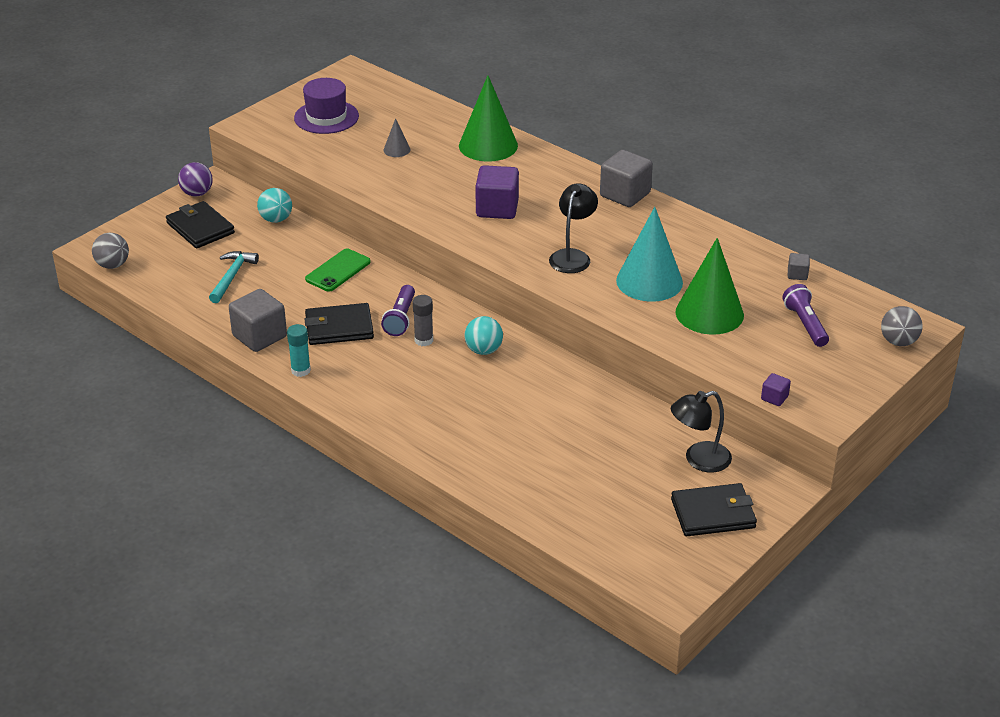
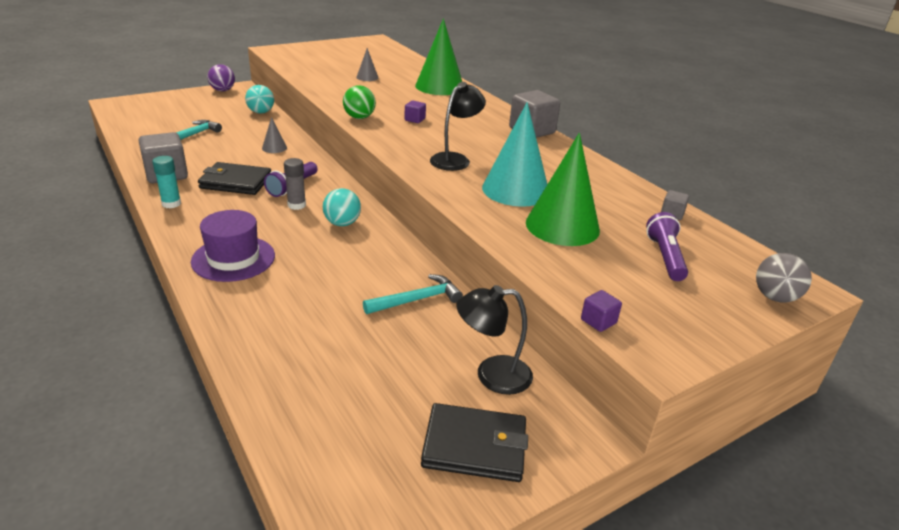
camera: 15 degrees right, 5 degrees down
grey ball [92,233,129,269] -> none
black wallet [166,201,235,249] -> none
purple hat [294,78,359,134] -> purple hat moved to [191,210,275,282]
green phone [305,248,371,292] -> grey cone [262,117,287,153]
purple cube [475,165,519,219] -> purple cube [404,101,426,123], size x0.48
none -> green ball [343,85,376,119]
none -> turquoise hammer [363,274,463,314]

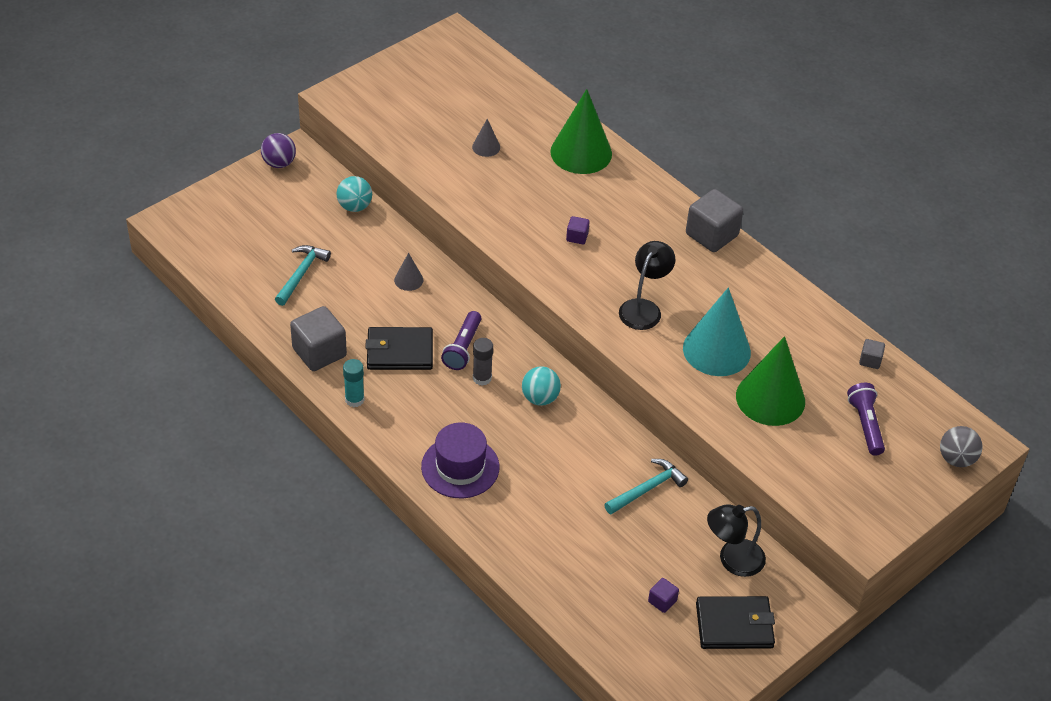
camera: 10 degrees left, 15 degrees up
green ball [343,85,376,119] -> none
purple cube [581,290,622,332] -> purple cube moved to [648,578,679,613]

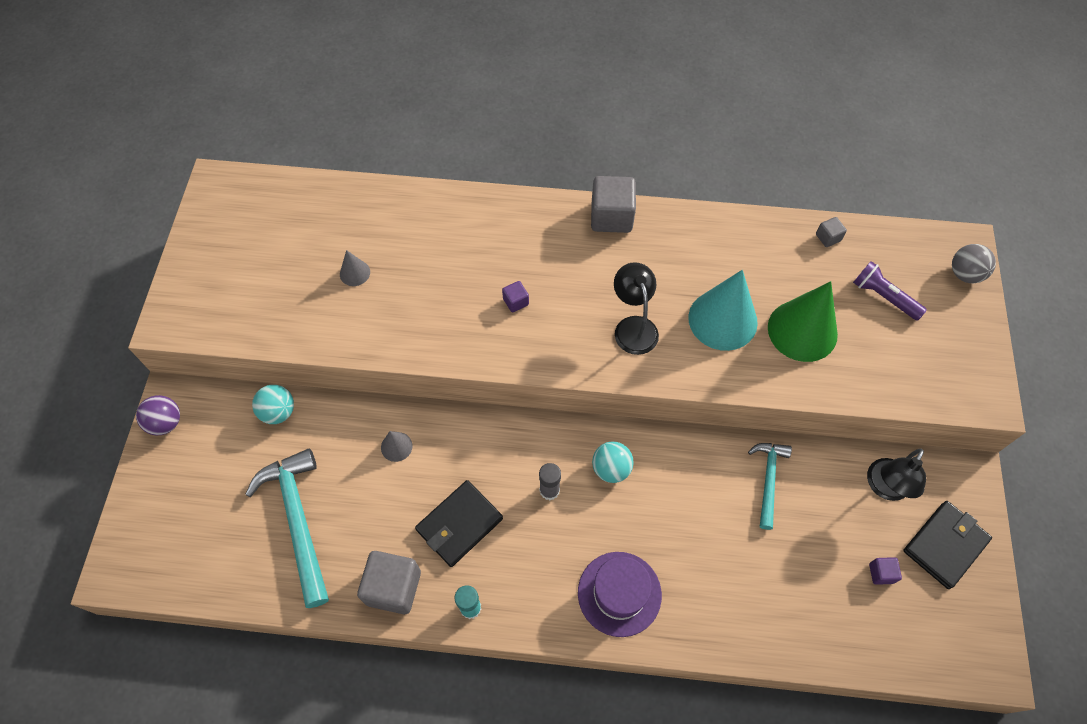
camera: 40 degrees left, 15 degrees up
turquoise hammer [275,245,331,306] -> turquoise hammer [245,449,329,608], size x1.70
purple flashlight [441,311,481,370] -> none
green cone [550,89,612,174] -> none

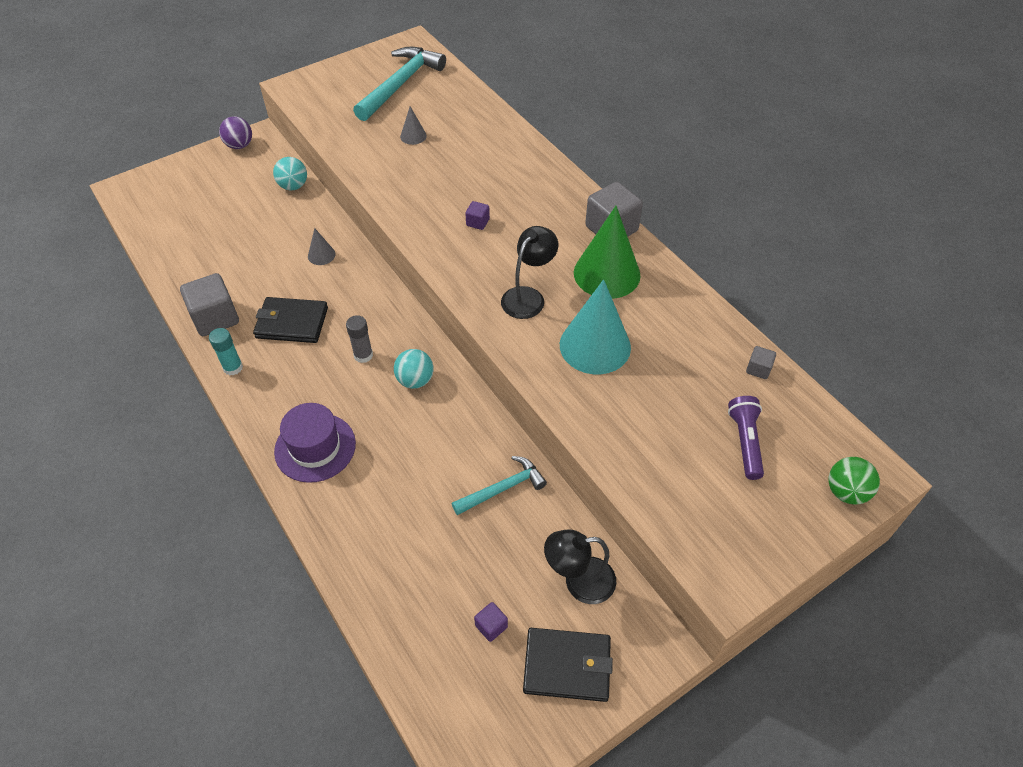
camera: 50 degrees right, 10 degrees down
turquoise hammer [245,449,329,608] -> turquoise hammer moved to [353,47,446,121]
green cone [768,281,838,362] -> green cone moved to [574,206,640,299]
grey ball [952,244,996,283] -> green ball [828,457,880,505]

